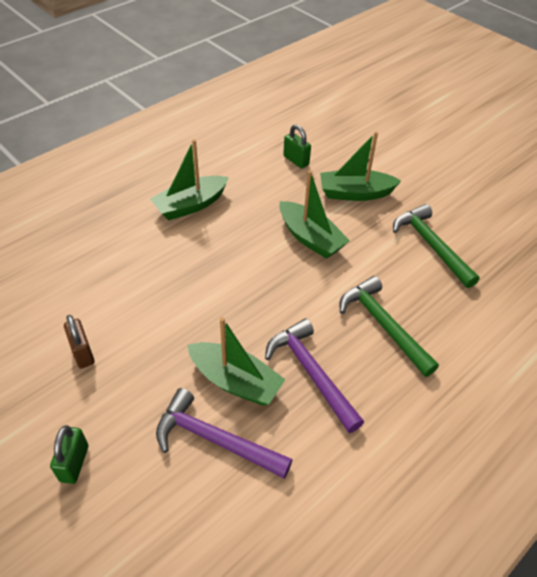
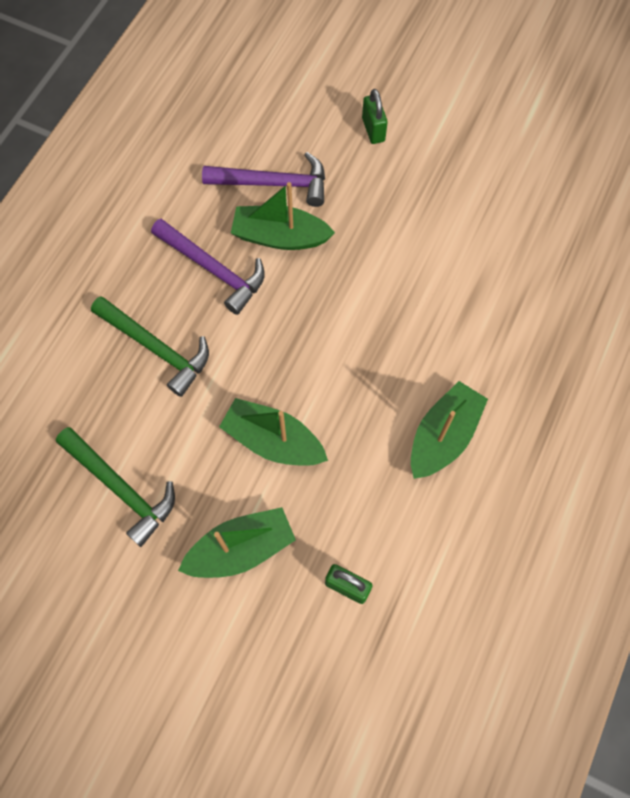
camera: 160 degrees right, 20 degrees up
brown padlock [64,315,95,368] -> none

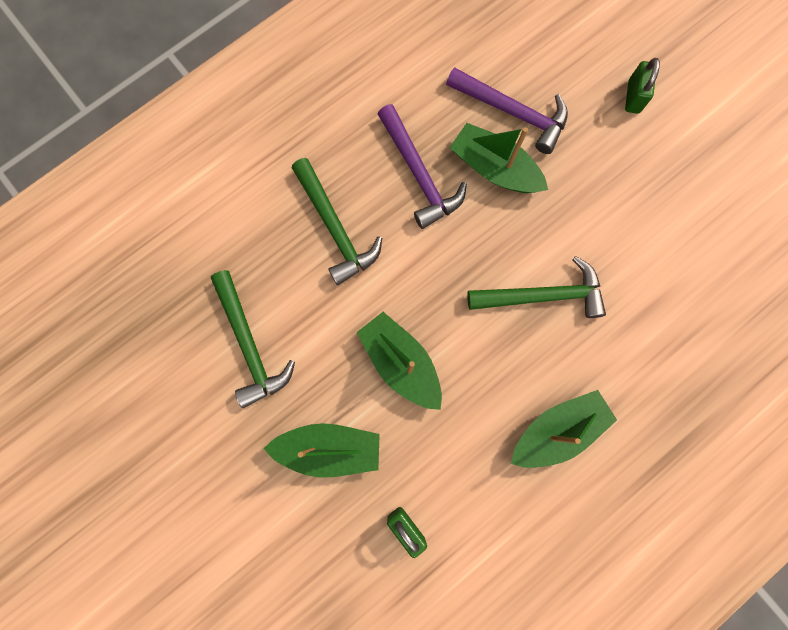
camera: 25 degrees right, 10 degrees up
none -> green hammer [467,256,606,318]

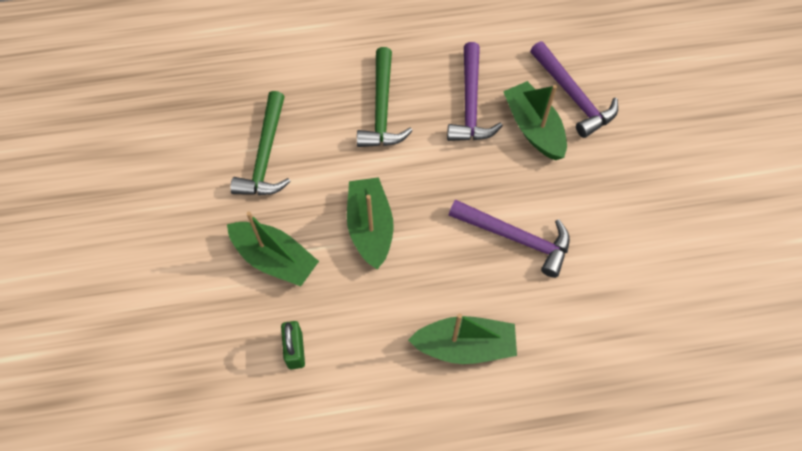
camera: 30 degrees right, 15 degrees down
green hammer [467,256,606,318] -> purple hammer [449,199,570,278]
green padlock [625,58,660,114] -> none

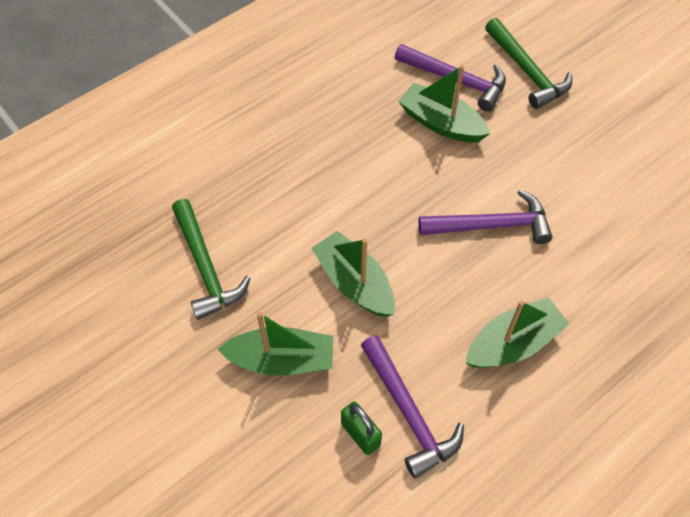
camera: 30 degrees left, 5 degrees down
green hammer [357,47,413,147] -> green hammer moved to [485,18,572,109]
purple hammer [447,42,503,141] -> purple hammer moved to [361,335,464,478]

